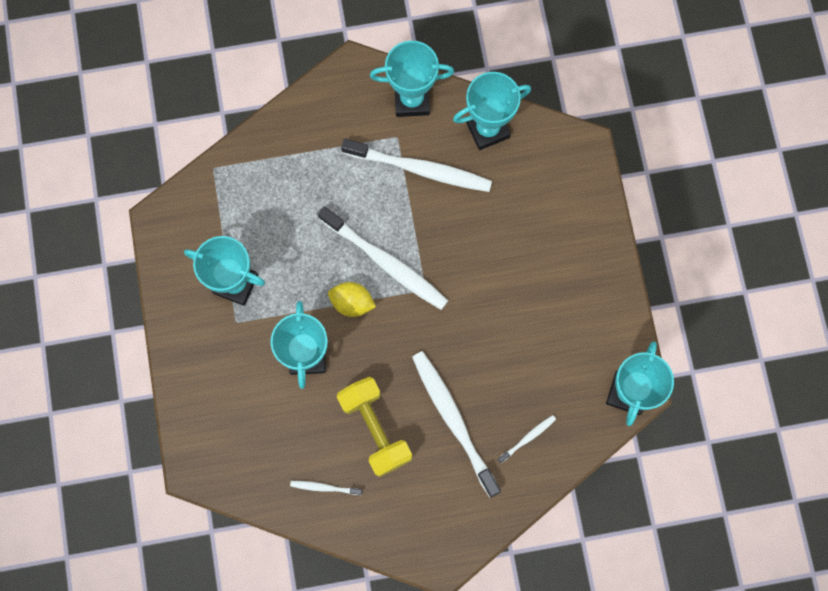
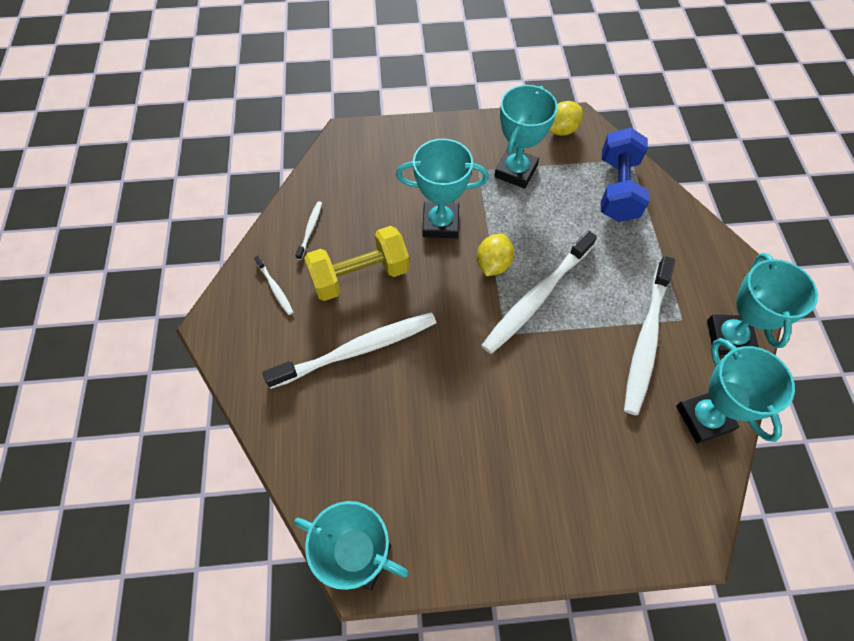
camera: 95 degrees right, 15 degrees down
white toothbrush [498,415,556,463] -> white toothbrush moved to [254,256,293,315]
none -> yellow lemon [549,101,583,136]
none -> blue dumbbell [601,128,649,222]

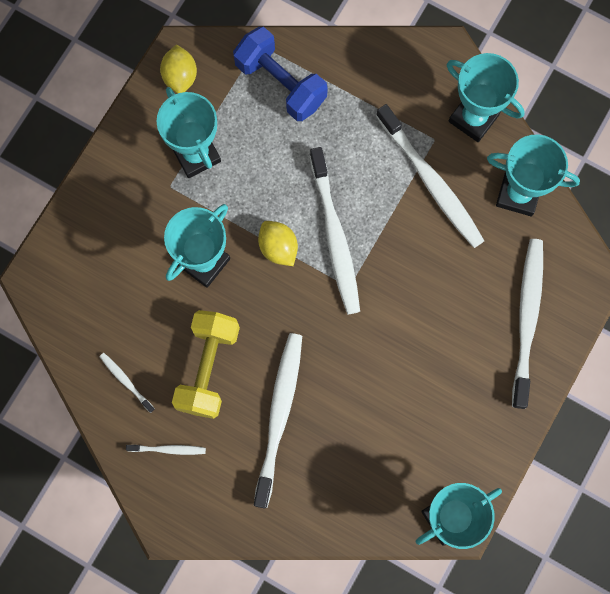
camera: 55 degrees left, 15 degrees up
none -> white toothbrush [512,239,543,409]

